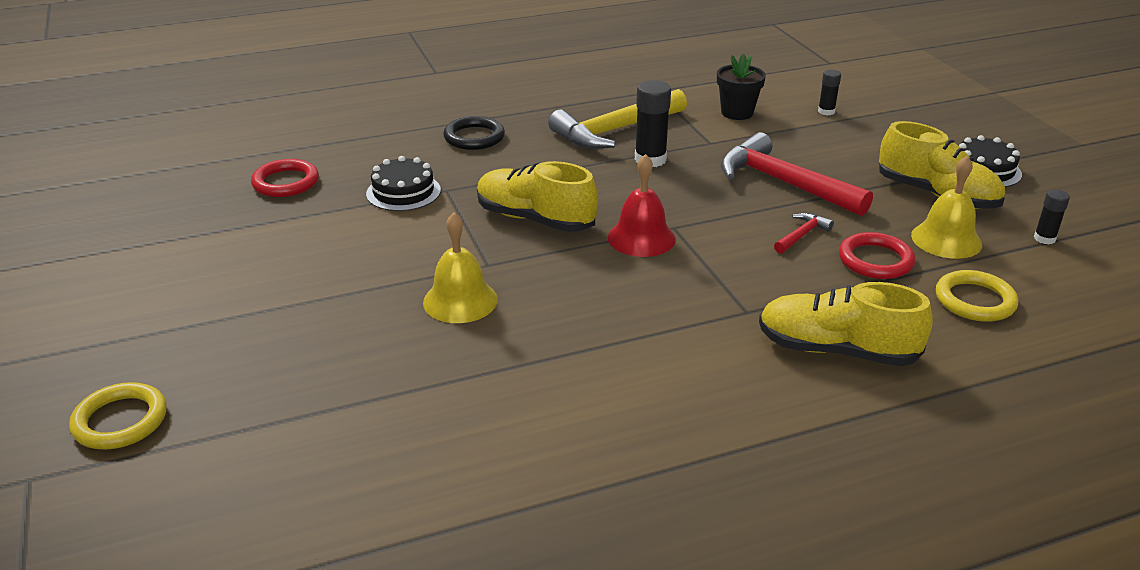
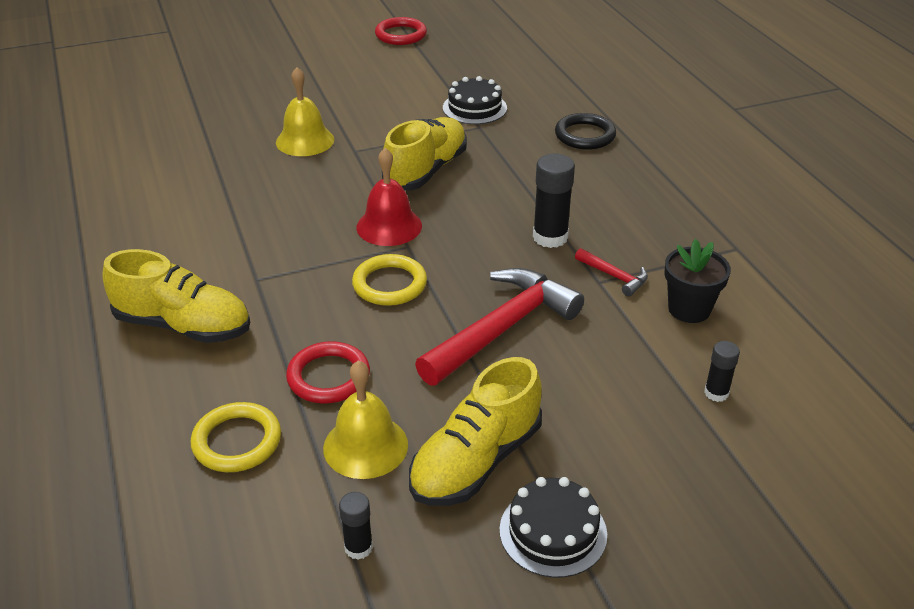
camera: 90 degrees right, 5 degrees up
yellow ring [69,382,167,449] -> yellow ring moved to [352,254,427,306]
red ring [251,159,319,197] -> red ring moved to [375,17,427,45]
yellow hammer [548,89,687,149] -> none
yellow shoe [759,282,933,366] -> yellow shoe turned 90 degrees clockwise [102,249,250,343]
red hammer [774,213,834,254] -> red hammer moved to [575,248,648,296]

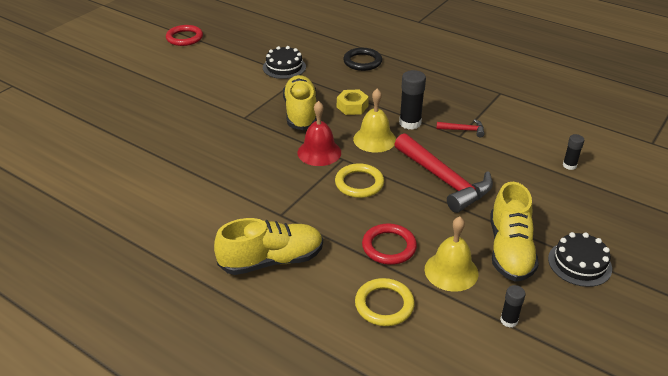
camera: 35 degrees left, 0 degrees up
yellow bell [276,67,334,156] -> yellow bell moved to [353,89,396,153]
red hammer [415,268,584,386] -> red hammer turned 135 degrees clockwise [394,133,493,213]
black flower pot [664,239,731,323] -> none
none -> yellow nut [337,89,369,115]

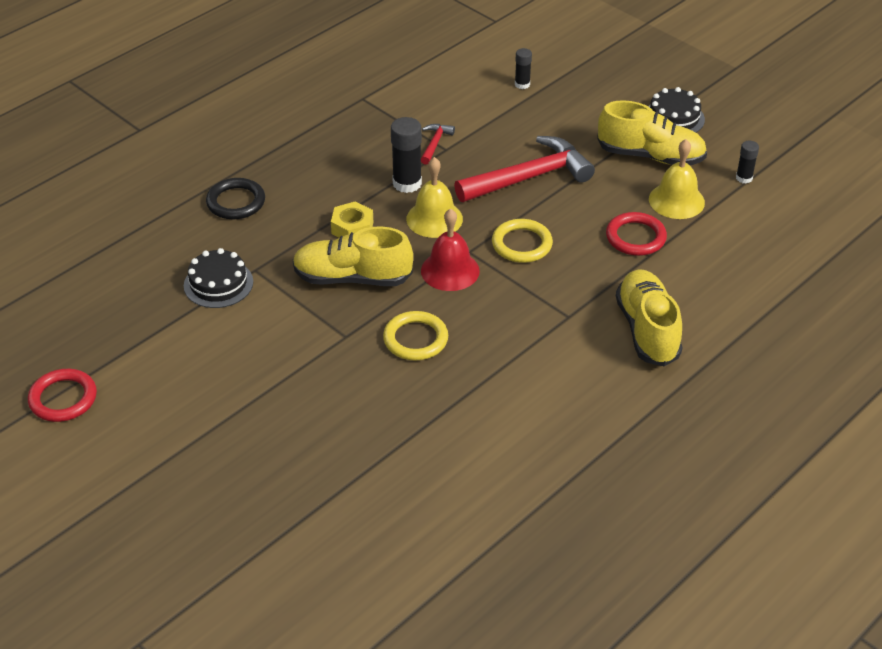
camera: 80 degrees left, 5 degrees up
yellow ring [355,278,415,326] -> yellow ring moved to [383,311,448,360]

